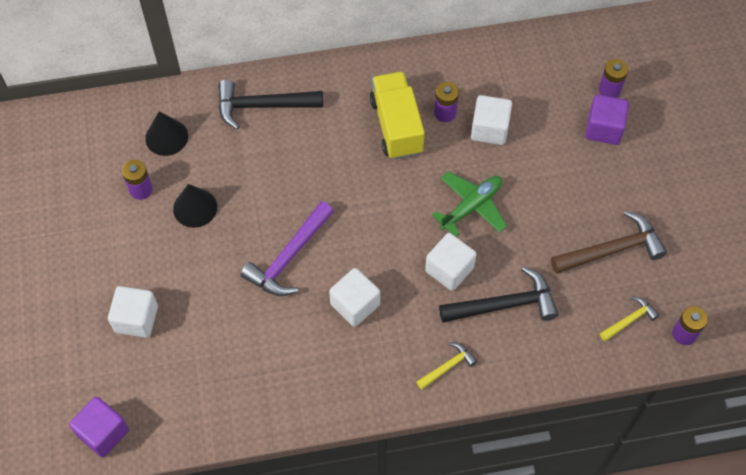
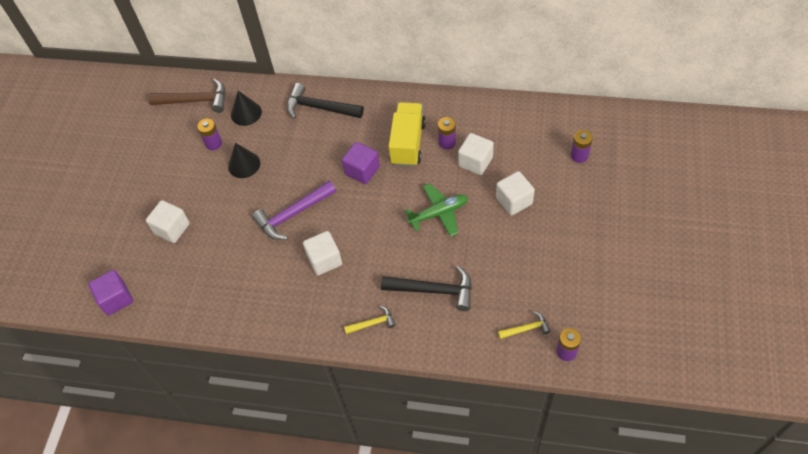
camera: 25 degrees right, 5 degrees down
white cube [425,233,476,291] -> white cube moved to [496,171,535,216]
brown hammer [551,211,667,274] -> brown hammer moved to [148,79,225,113]
purple cube [585,94,629,145] -> purple cube moved to [342,142,380,184]

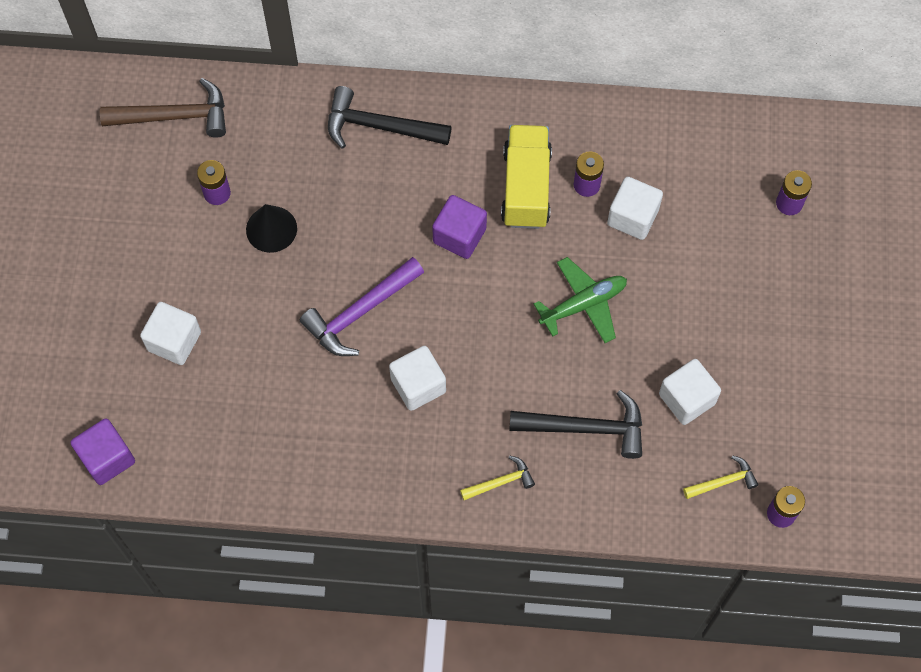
camera: 10 degrees left, 10 degrees up
black cone [231,91,262,126] -> none
white cube [496,171,535,216] -> white cube moved to [659,359,721,425]

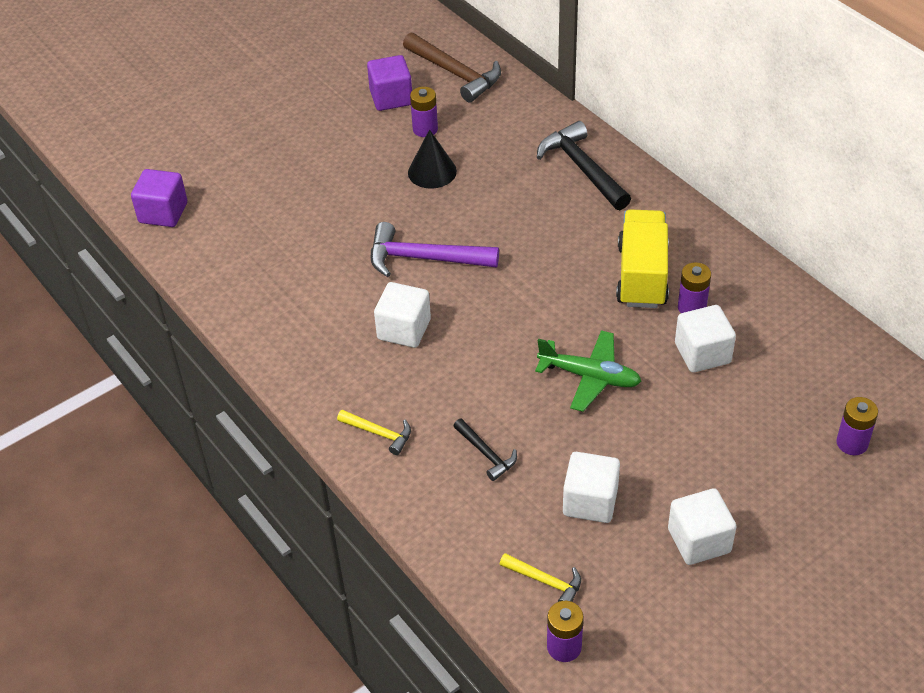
camera: 50 degrees right, 20 degrees down
white cube [140,302,201,365] -> white cube moved to [668,488,737,565]
purple cube [432,195,487,259] -> purple cube moved to [367,55,412,111]
yellow truck [501,125,552,229] -> yellow truck turned 45 degrees counterclockwise [616,209,669,308]
black hammer [509,390,642,459] -> black hammer [453,419,517,481], size x0.54

